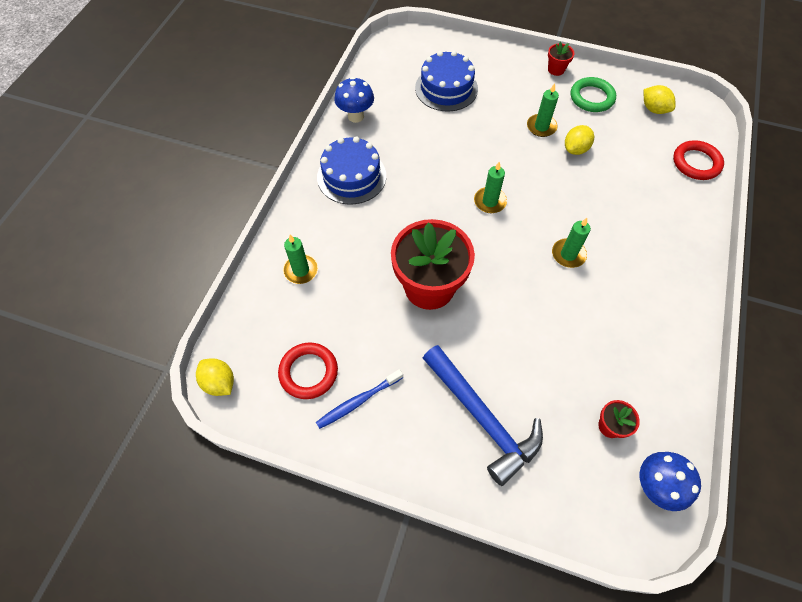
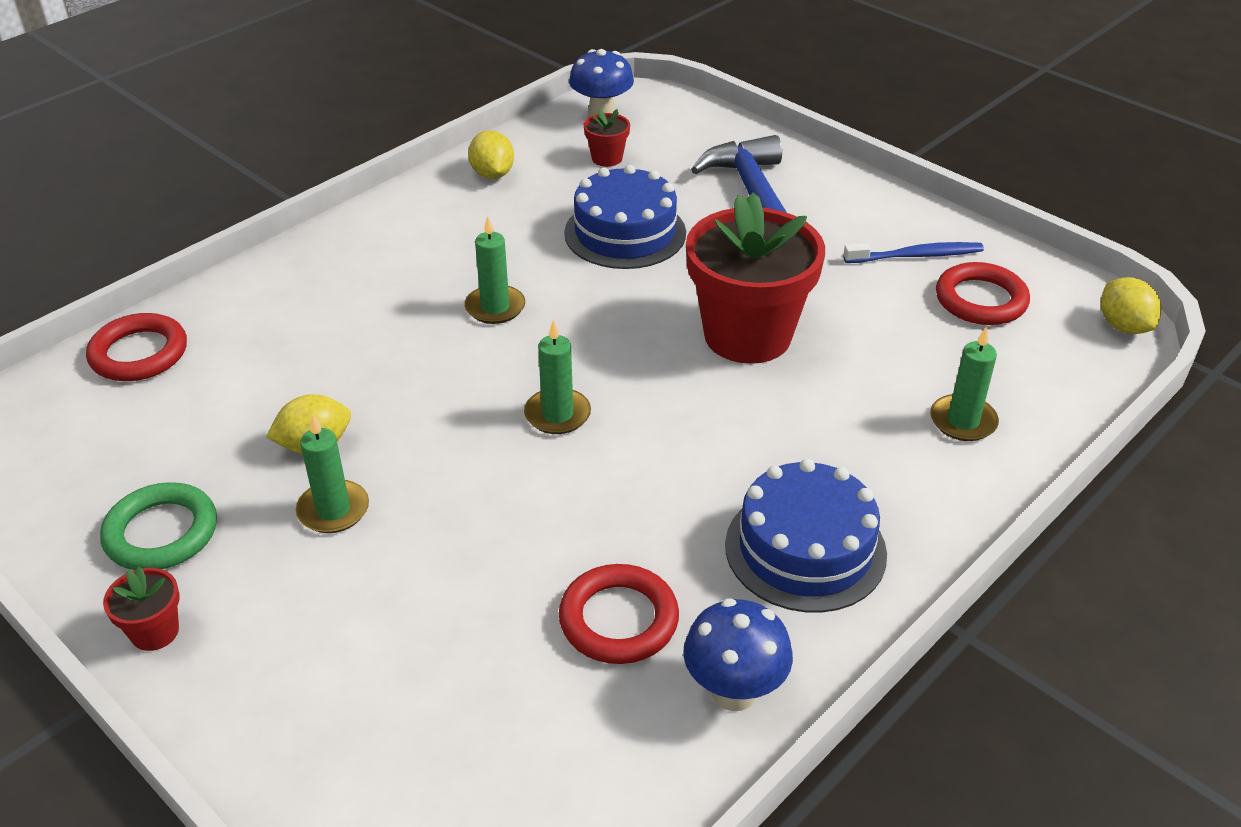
camera: 155 degrees left, 20 degrees down
blue cake [415,51,478,111] -> blue cake moved to [564,165,686,269]
yellow lemon [644,85,675,114] -> yellow lemon moved to [468,130,514,179]
none -> red ring [559,564,679,664]

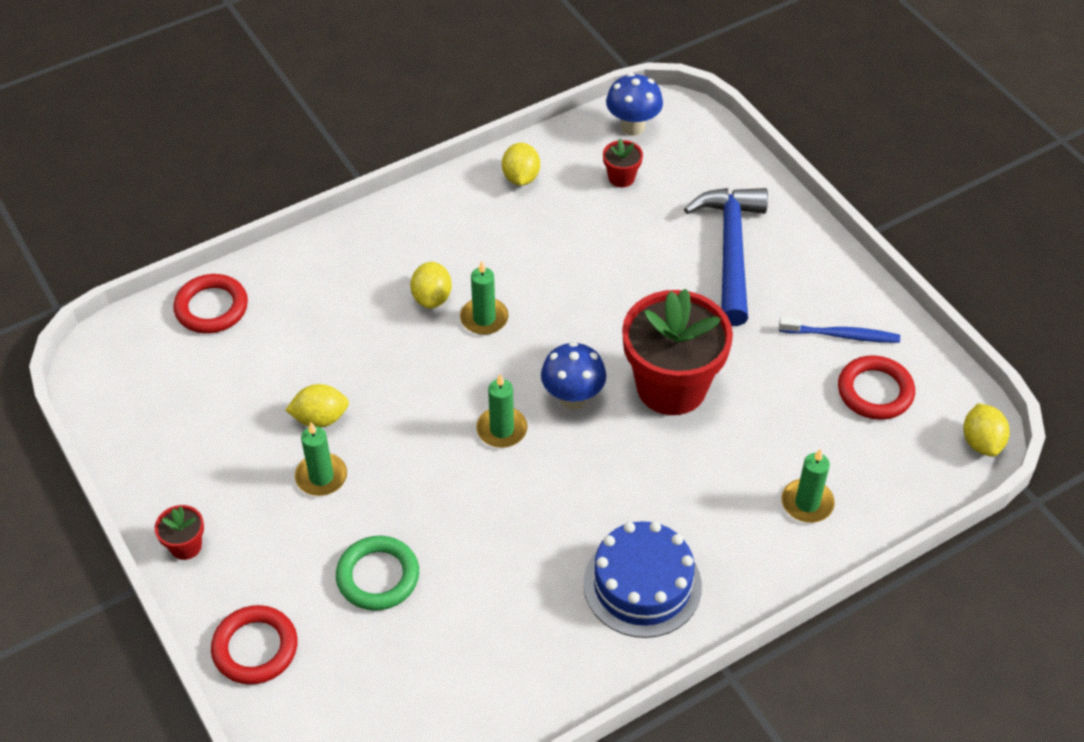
camera: 15 degrees right, 10 degrees up
green ring [100,482,217,570] -> green ring moved to [336,536,419,611]
red ring [559,564,679,664] -> red ring moved to [211,605,298,685]
blue cake [564,165,686,269] -> none
blue mushroom [683,598,793,711] -> blue mushroom moved to [541,342,606,410]
none -> yellow lemon [410,262,452,309]

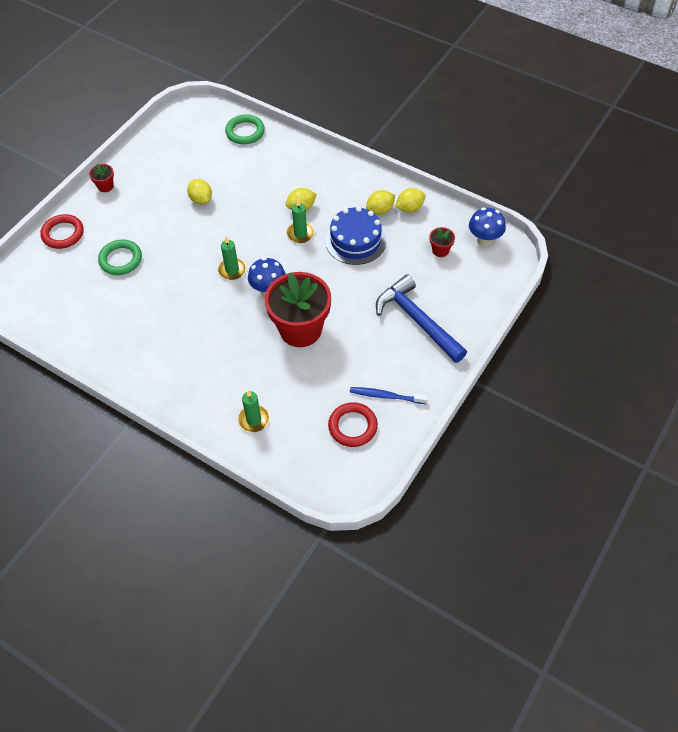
camera: 65 degrees right, 5 degrees up
red ring [173,274,248,334] -> green ring [225,114,265,145]
green candle [295,423,347,496] -> none
blue cake [583,521,702,638] -> blue cake moved to [325,206,386,265]
blue hammer [684,188,768,326] -> blue hammer turned 105 degrees counterclockwise [376,274,467,363]
blue toothbrush [779,317,900,343] -> blue toothbrush turned 120 degrees clockwise [350,387,428,404]
yellow lemon [963,403,1010,457] -> yellow lemon moved to [366,190,395,215]

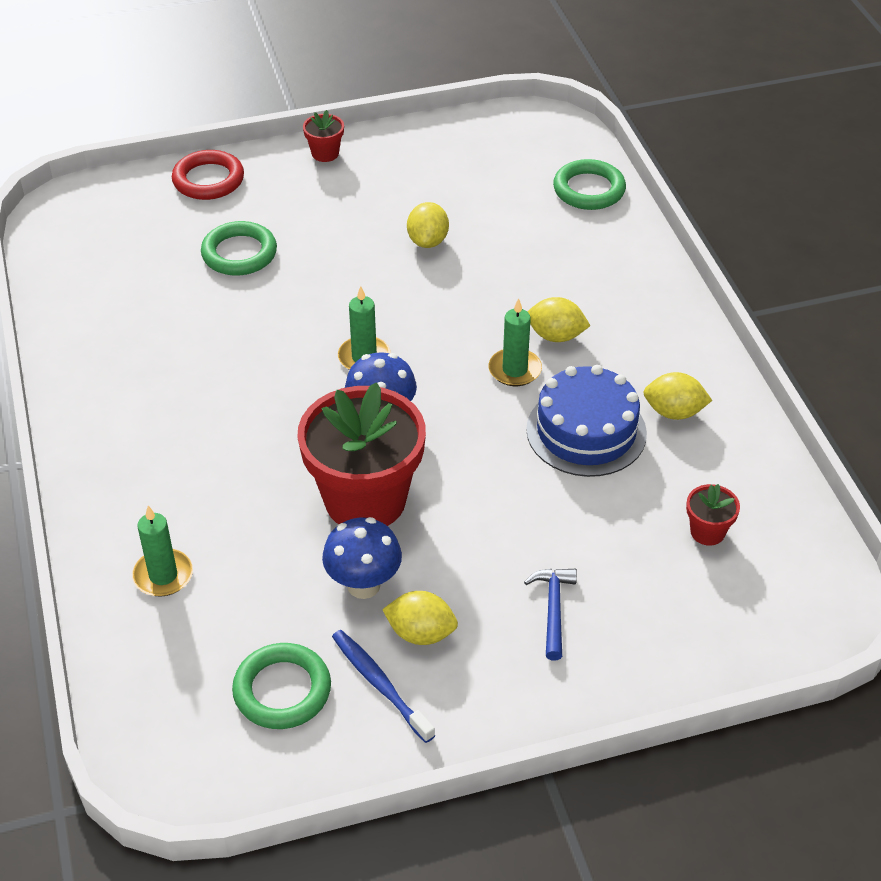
camera: 40 degrees right, 10 degrees down
red ring [328,402,378,447] -> green ring [232,643,331,729]
blue hammer [376,274,467,363] -> blue hammer [524,569,577,661], size x0.48
yellow lemon [395,188,426,213] -> yellow lemon moved to [382,591,458,645]
blue mushroom [469,208,506,247] -> blue mushroom moved to [322,517,402,599]

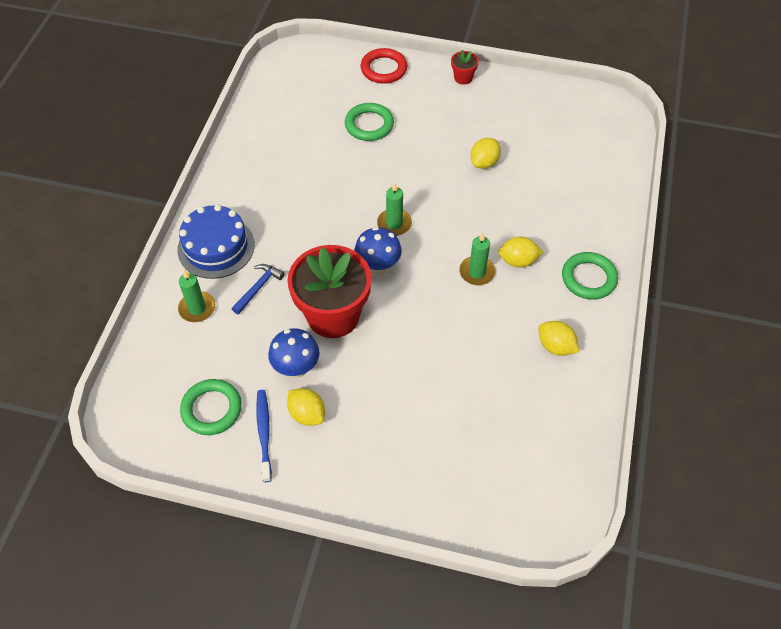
camera: 30 degrees right, 10 degrees up
blue hammer [524,569,577,661] -> blue hammer moved to [232,264,285,315]
blue cake [526,365,647,477] -> blue cake moved to [177,204,255,279]
yellow lemon [528,297,591,342] -> yellow lemon turned 45 degrees counterclockwise [498,236,543,268]
green ring [553,159,626,210] -> green ring moved to [562,252,618,300]
red flower pot [686,484,740,546] -> none

